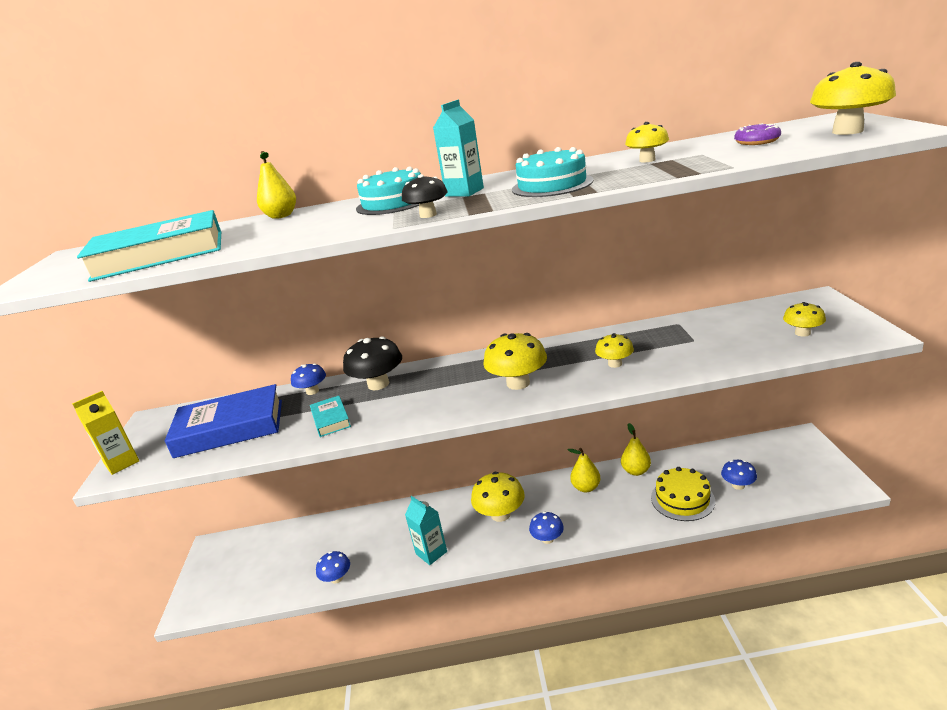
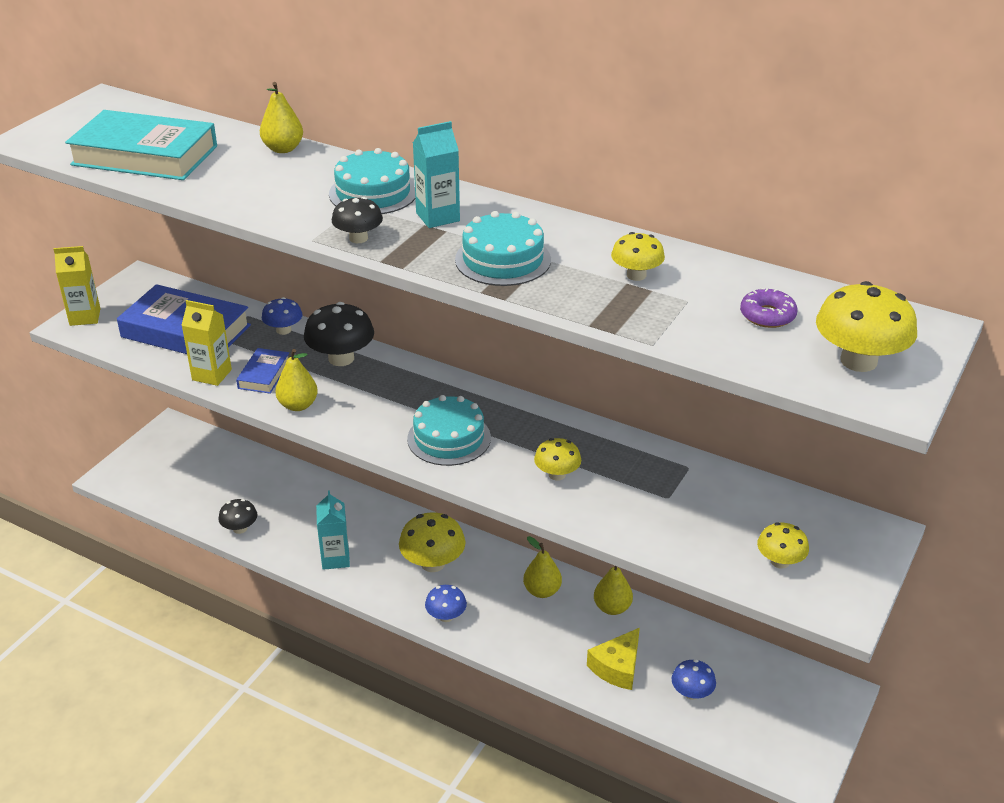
camera: 30 degrees right, 10 degrees up
turquoise book [310,396,351,437] -> blue book [236,348,289,394]
blue mushroom [316,551,350,584] -> black mushroom [219,499,258,534]
yellow mushroom [484,333,547,390] -> turquoise cake [407,395,491,466]
yellow cake [651,467,715,521] -> yellow cheese [587,628,640,690]
none -> yellow carton [182,300,232,386]
none -> yellow pear [275,349,318,411]

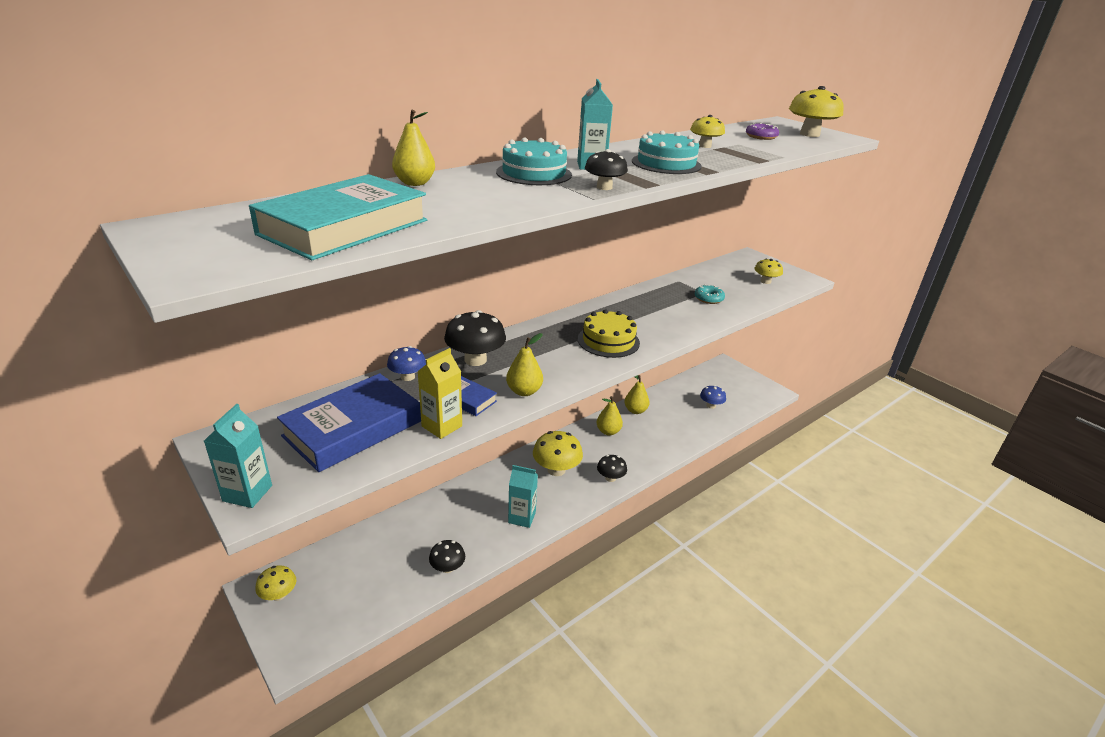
camera: 70 degrees left, 5 degrees down
yellow carton [53,246,100,326] -> turquoise carton [204,404,272,508]
turquoise cake [407,395,491,466] -> yellow cake [578,309,640,358]
blue mushroom [425,585,467,622] -> black mushroom [597,455,627,482]
yellow mushroom [534,438,581,481] -> yellow mushroom moved to [255,565,296,601]
yellow cheese [587,628,640,690] -> none
none -> turquoise donut [695,285,725,304]

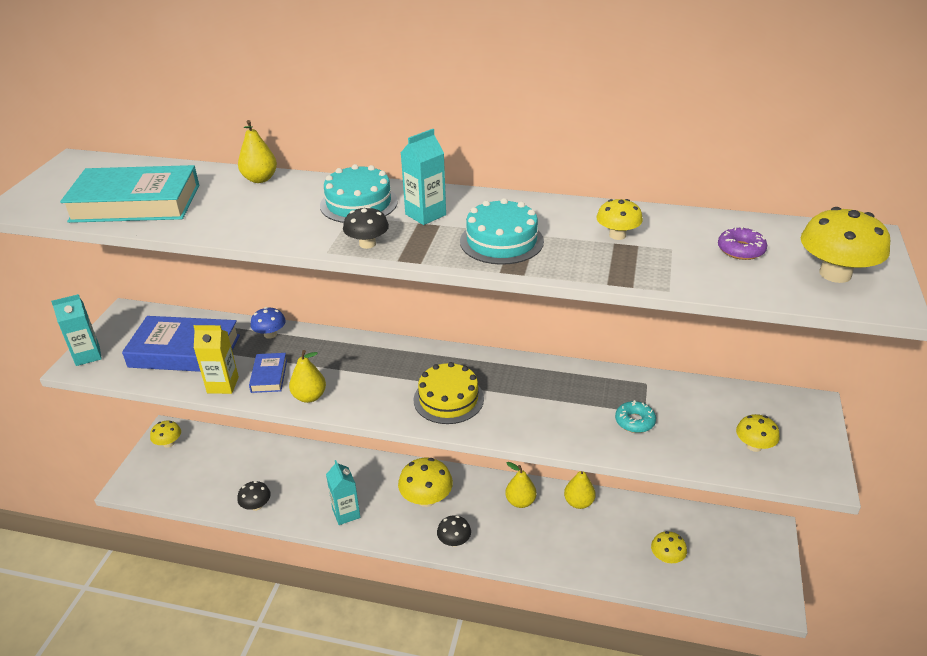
camera: 55 degrees right, 5 degrees up
black mushroom [444,310,506,366] -> none
blue mushroom [700,385,726,409] -> yellow mushroom [651,531,687,563]

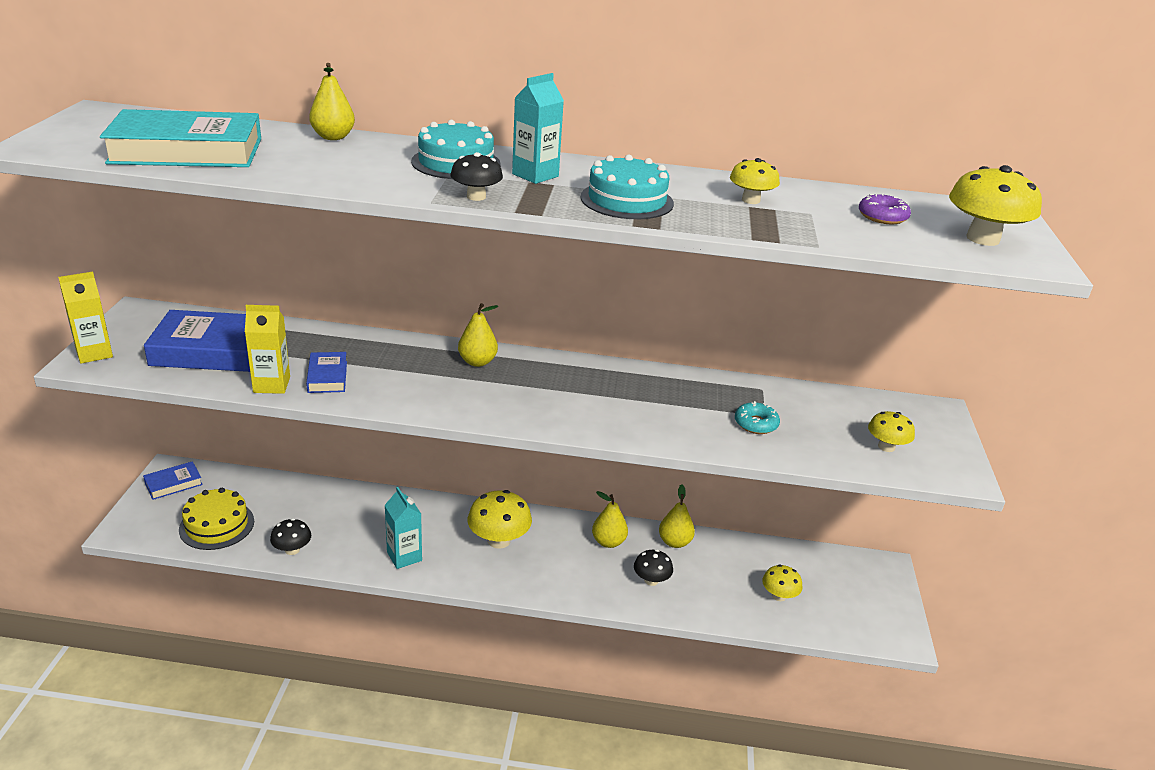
camera: 10 degrees left, 5 degrees down
turquoise carton [51,294,102,366] -> yellow carton [58,272,113,364]
yellow mushroom [150,420,181,448] -> blue book [143,461,203,500]
blue mushroom [250,307,286,339] -> none
yellow pear [289,350,326,403] -> yellow pear moved to [458,303,498,367]
yellow cake [414,362,484,424] -> yellow cake moved to [179,488,254,550]
black mushroom [437,515,471,547] -> black mushroom moved to [634,549,673,586]

